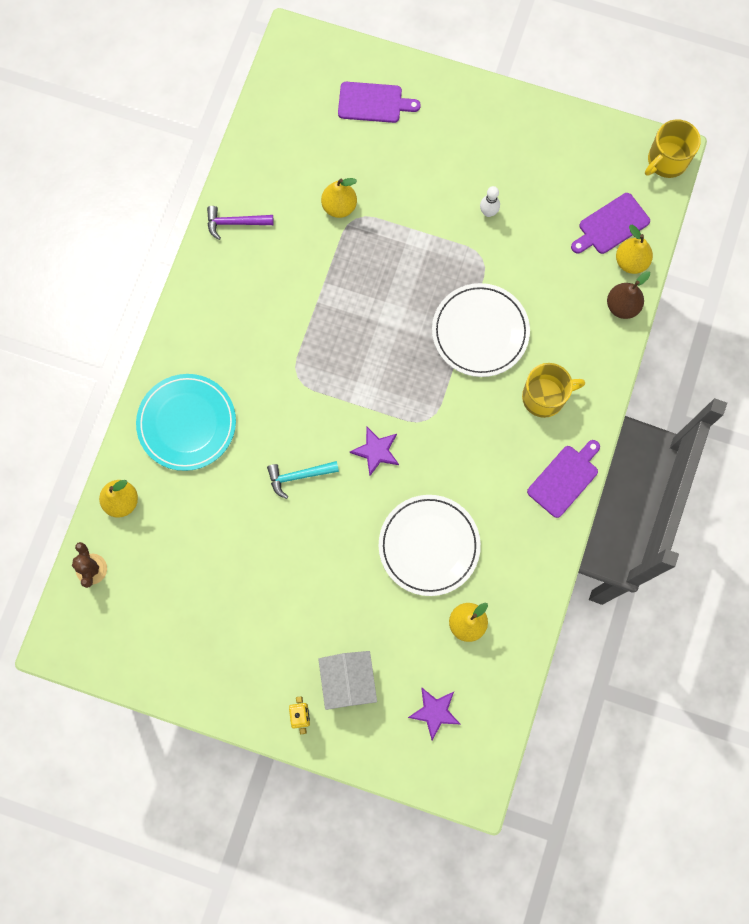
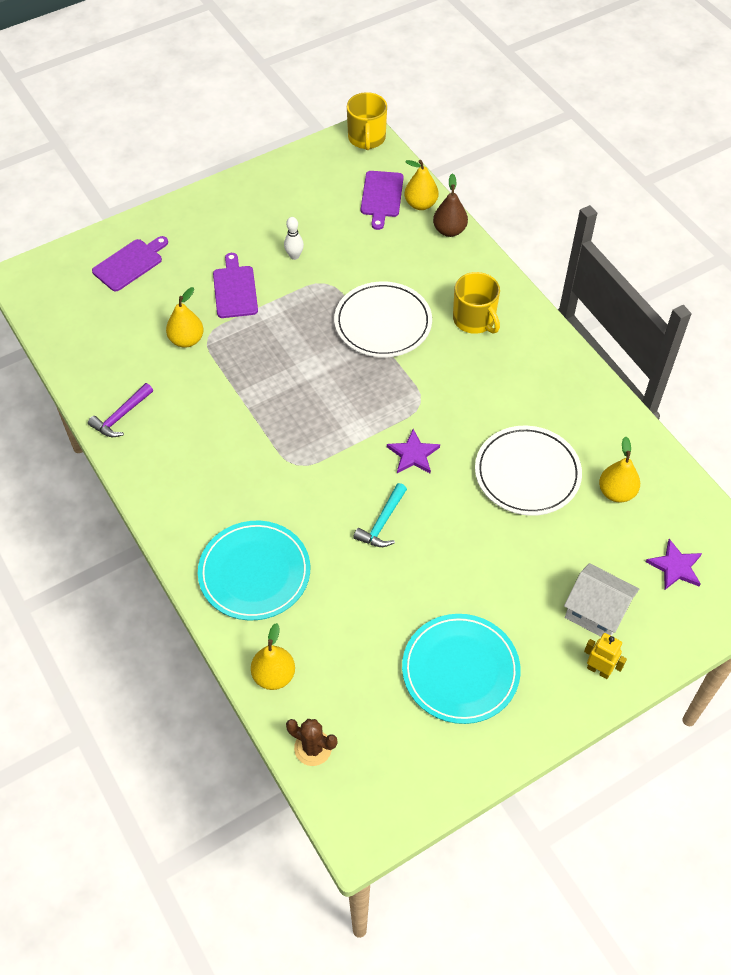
camera: 50 degrees left, 20 degrees down
yellow mug [522,363,585,418] -> yellow mug turned 120 degrees clockwise [453,272,500,334]
purple cutting board [527,440,600,518] -> purple cutting board moved to [213,253,258,318]
none -> turquoise plate [402,614,521,724]

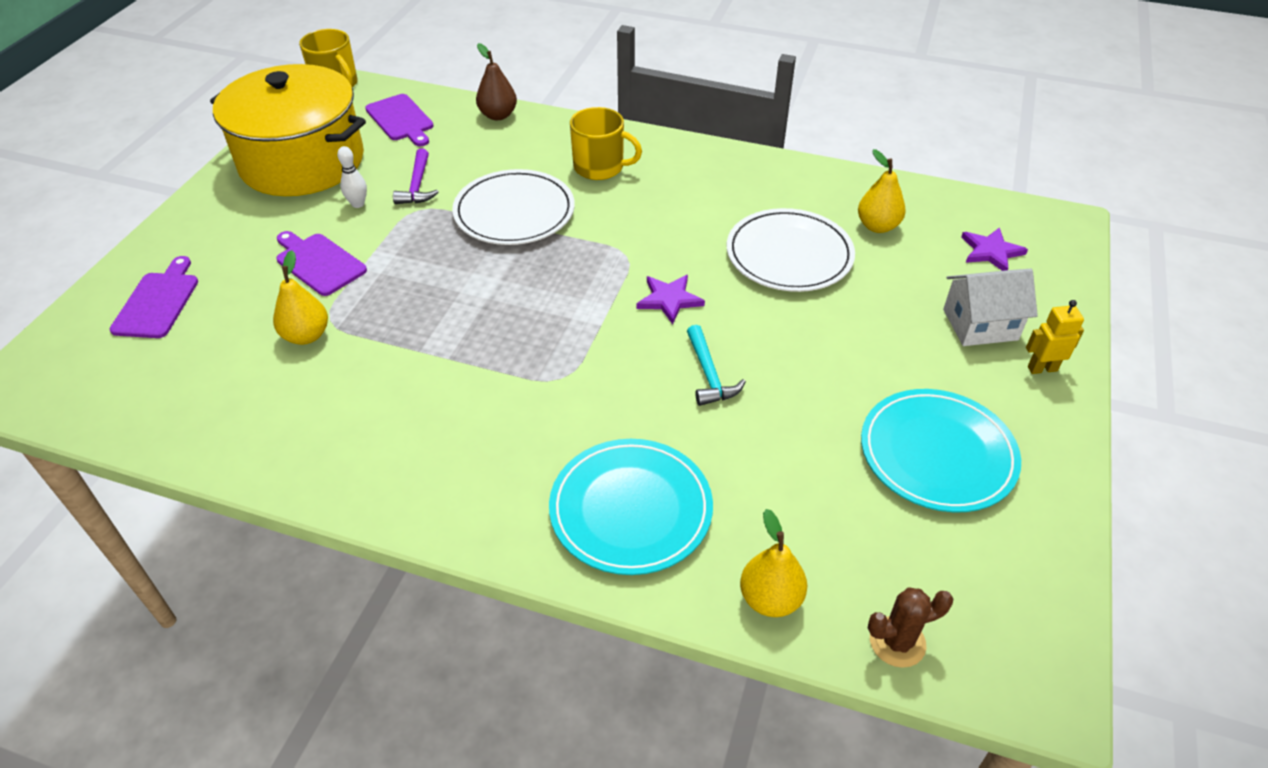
camera: 40 degrees left, 10 degrees down
purple hammer [88,383,153,437] -> purple hammer moved to [393,149,439,204]
yellow pear [405,160,439,210] -> none
none -> yellow pot [210,64,366,196]

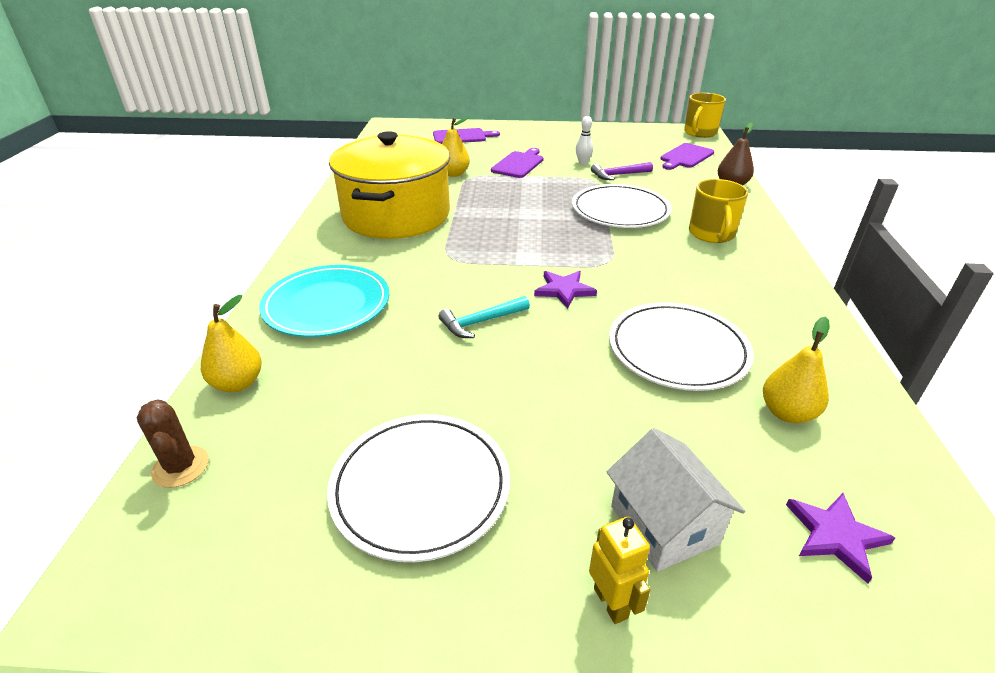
camera: 75 degrees right, 10 degrees down
yellow pot [210,64,366,196] -> yellow pot moved to [329,131,450,239]
turquoise plate [861,389,1021,512] -> white plate [327,414,510,562]

